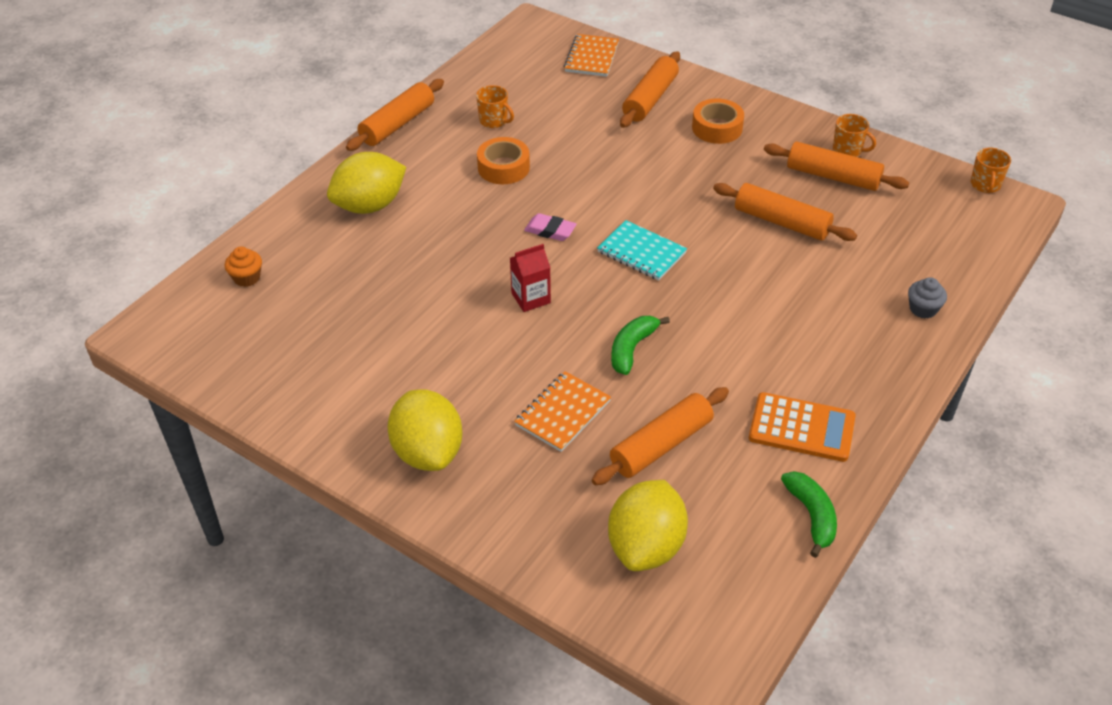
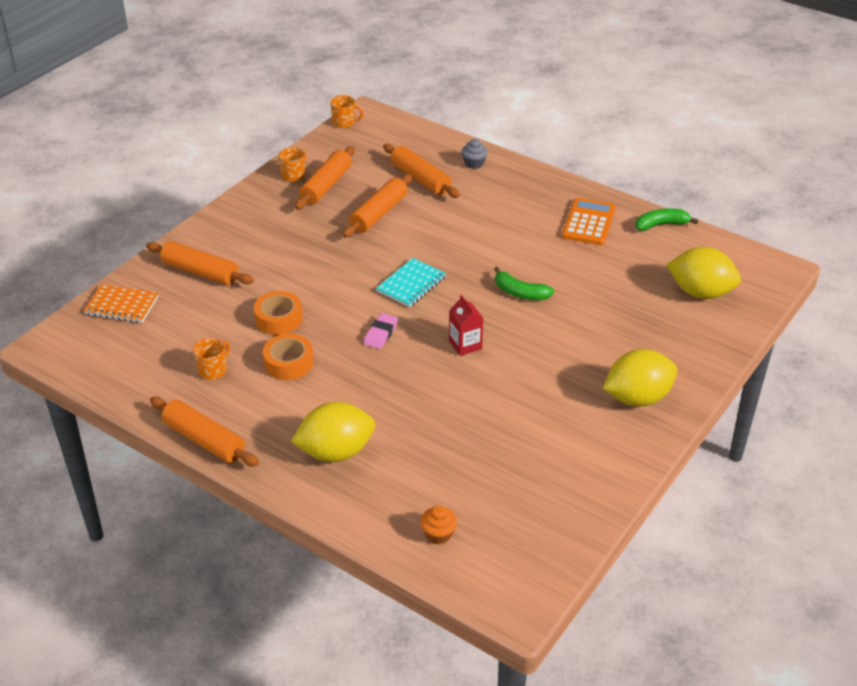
camera: 90 degrees left, 5 degrees down
yellow lemon [327,152,406,214] -> yellow lemon turned 75 degrees counterclockwise [291,402,375,462]
orange notebook [514,371,611,452] -> none
orange rolling pin [592,387,729,485] -> orange rolling pin moved to [383,144,460,198]
orange tape [692,99,744,144] -> orange tape moved to [254,291,303,335]

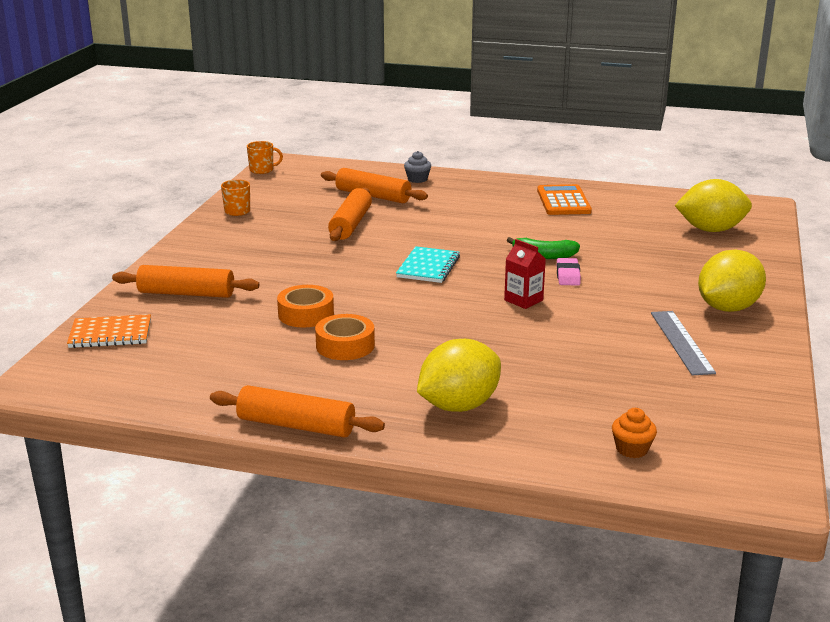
camera: 20 degrees left, 15 degrees down
orange mug [193,338,230,380] -> none
orange rolling pin [295,146,355,210] -> none
pink eraser [364,313,398,349] -> pink eraser moved to [557,258,581,286]
green banana [635,208,699,231] -> none
none -> grey ruler [651,311,716,375]

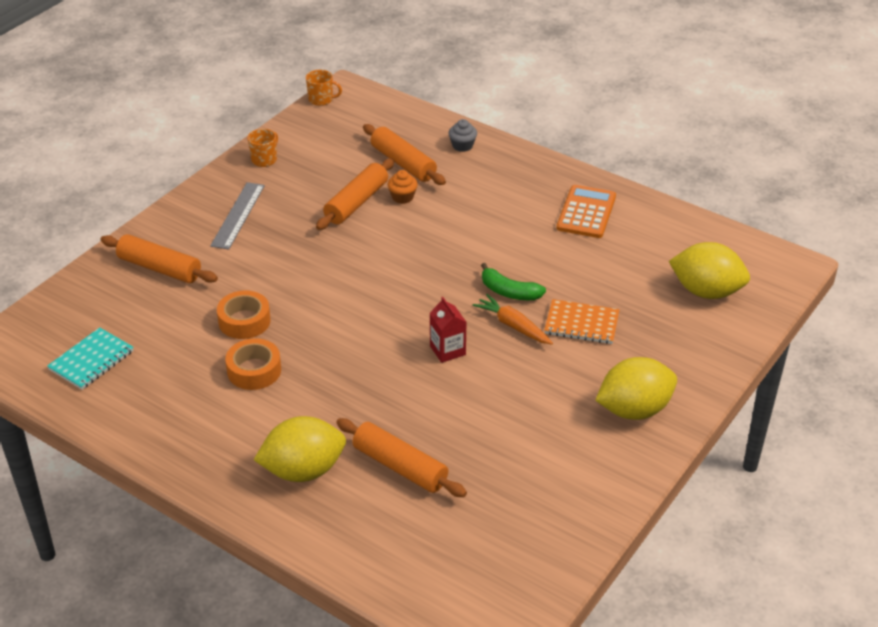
camera: 20 degrees right, 15 degrees up
orange notebook [67,314,151,348] -> orange notebook moved to [544,299,620,344]
orange rolling pin [210,385,385,438] -> orange rolling pin moved to [336,418,467,497]
turquoise notebook [396,246,460,283] -> turquoise notebook moved to [47,327,134,390]
pink eraser [557,258,581,286] -> orange carrot [472,294,553,344]
orange cupcake [612,408,657,458] -> orange cupcake moved to [388,170,418,204]
grey ruler [651,311,716,375] -> grey ruler moved to [210,182,265,249]

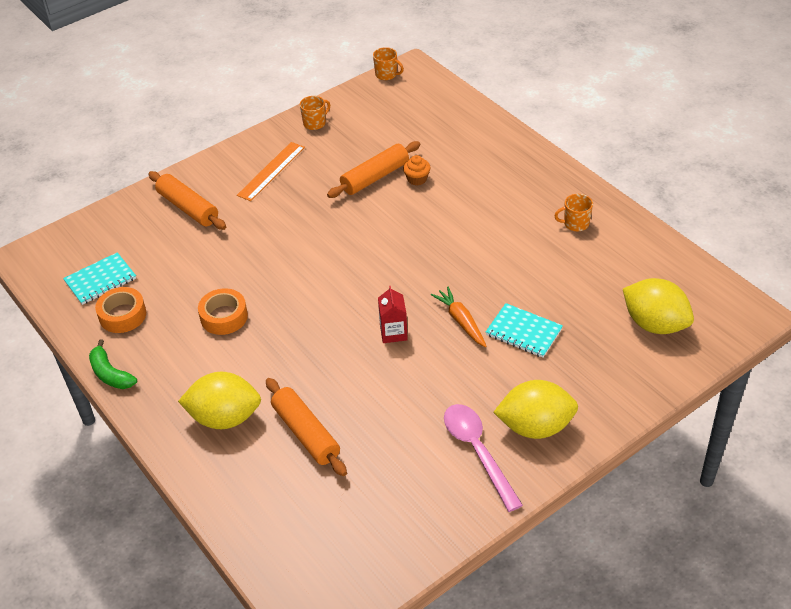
camera: 20 degrees right, 5 degrees up
grey ruler [210,182,265,249] -> orange ruler [237,142,305,201]
orange tape [217,290,271,339] -> orange tape moved to [95,287,146,333]
orange rolling pin [363,124,446,185] -> none
grey cupcake [449,119,477,152] -> none
green banana [481,263,546,300] -> green banana moved to [89,340,137,389]
orange notebook [544,299,620,344] -> turquoise notebook [486,303,563,358]
orange calculator [557,185,616,238] -> orange mug [554,194,593,231]
none -> pink spoon [444,404,523,512]

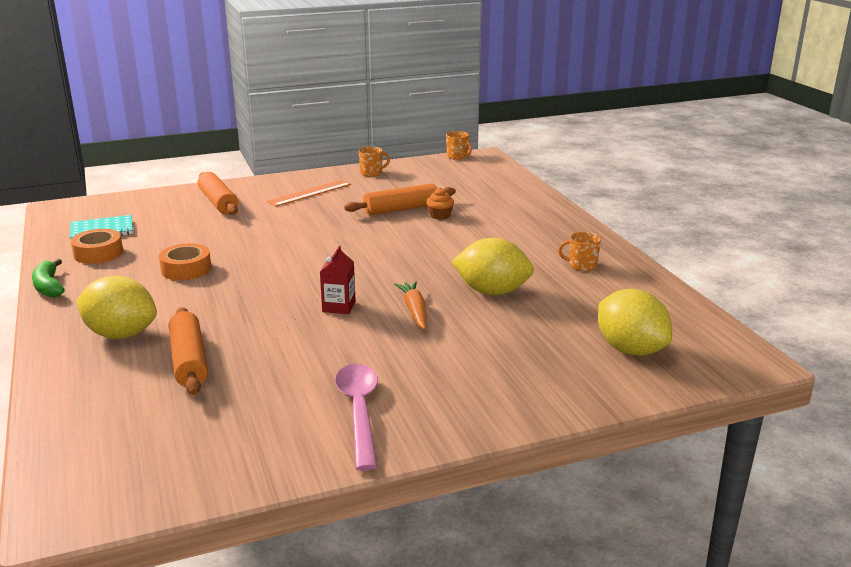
camera: 15 degrees right, 20 degrees down
turquoise notebook [486,303,563,358] -> none
yellow lemon [493,380,578,439] -> yellow lemon moved to [451,238,534,295]

